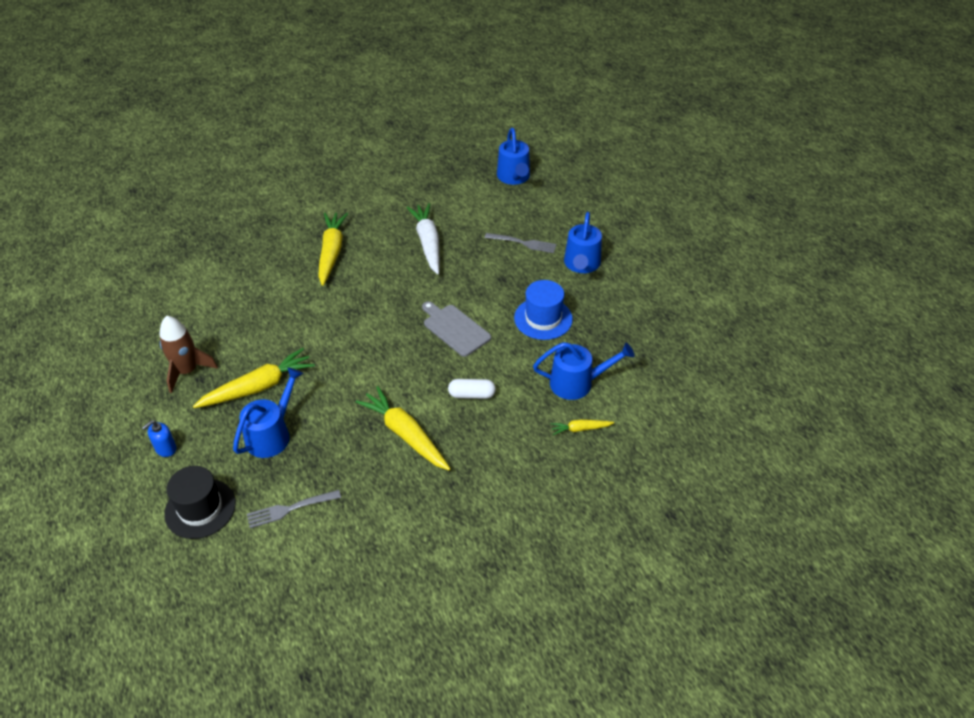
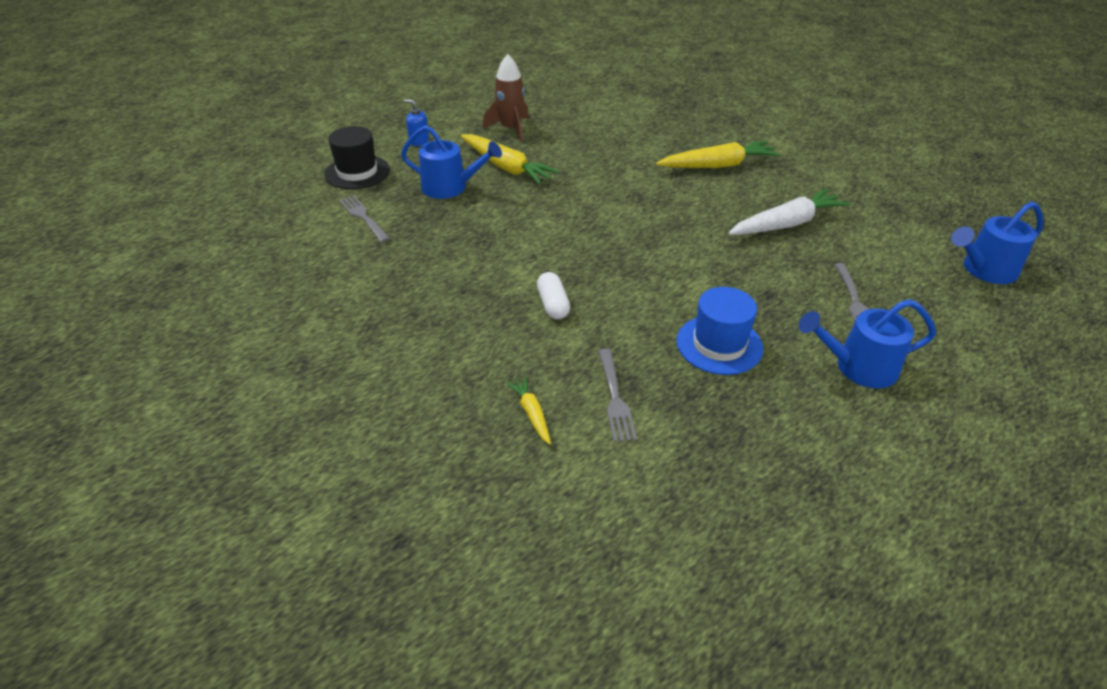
camera: 75 degrees right, 5 degrees down
yellow carrot [355,386,451,471] -> none
grey cutting board [422,301,491,357] -> none
blue watering can [533,342,634,400] -> grey fork [598,349,637,442]

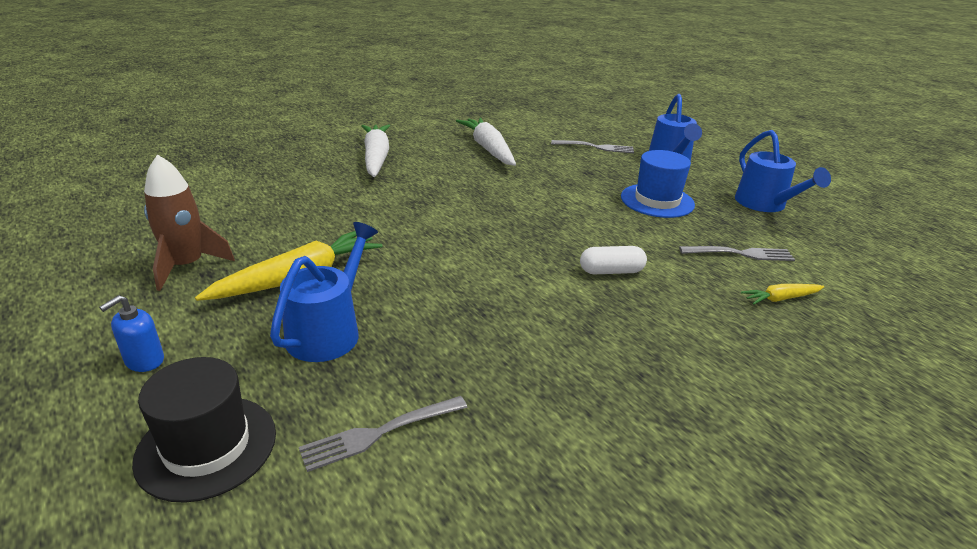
camera: 85 degrees left, 10 degrees down
yellow carrot [656,141,780,168] -> white carrot [361,124,390,177]
blue watering can [951,201,1043,284] -> blue watering can moved to [735,130,831,212]

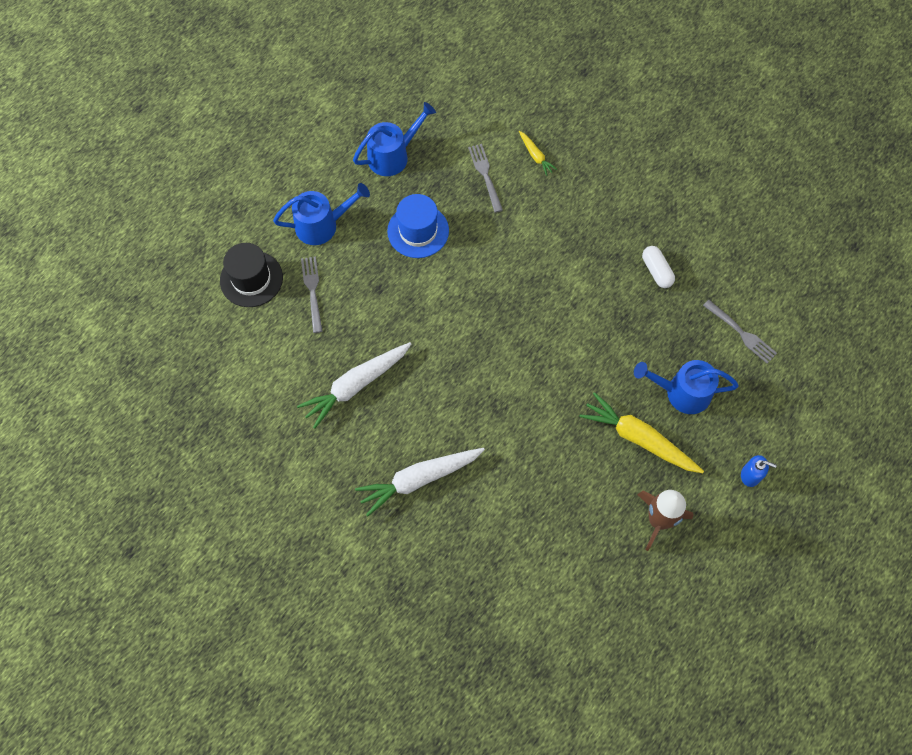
camera: 105 degrees left, 35 degrees up
black hat [132,357,276,503] -> black hat moved to [220,243,283,307]
white capsule [580,246,647,274] -> white capsule moved to [642,246,675,288]

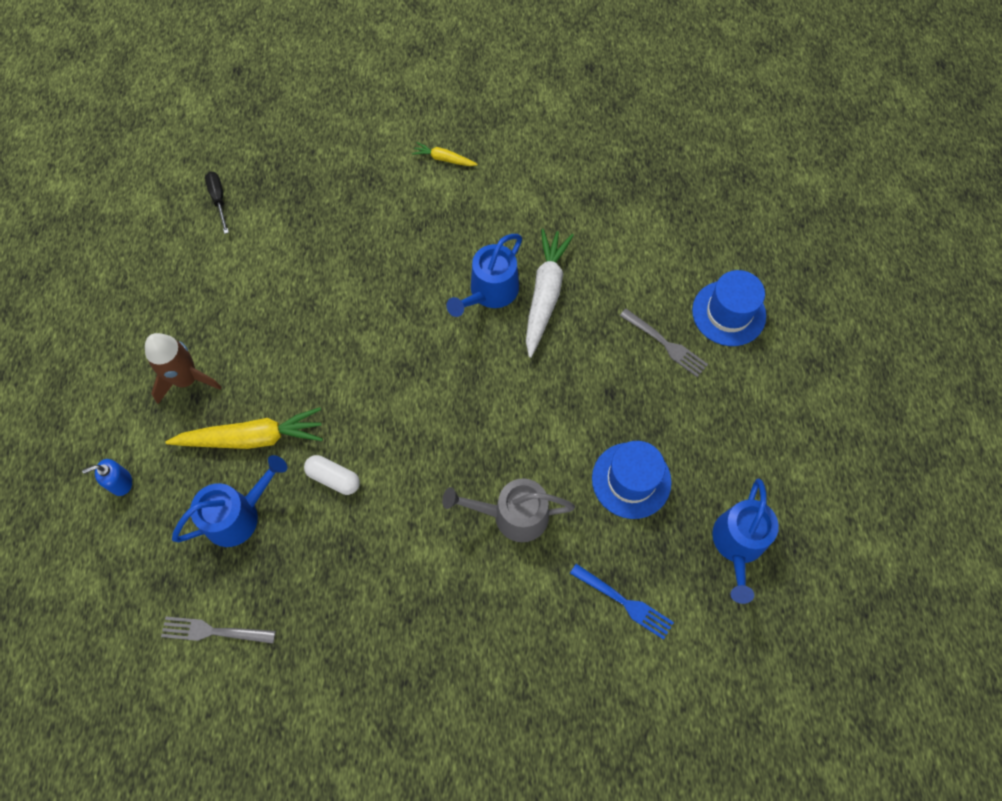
camera: 140 degrees right, 0 degrees up
black hat [220,243,283,307] -> blue hat [692,270,766,346]
blue watering can [273,183,370,245] -> blue watering can moved to [446,234,522,317]
white carrot [355,448,485,517] -> none
grey fork [468,144,503,213] -> blue fork [570,564,674,640]
yellow carrot [519,131,558,176] -> yellow carrot moved to [412,142,478,166]
white capsule [642,246,675,288] -> white capsule moved to [304,455,360,495]
none -> black screwdriver [205,172,229,234]
none -> grey watering can [442,478,575,542]

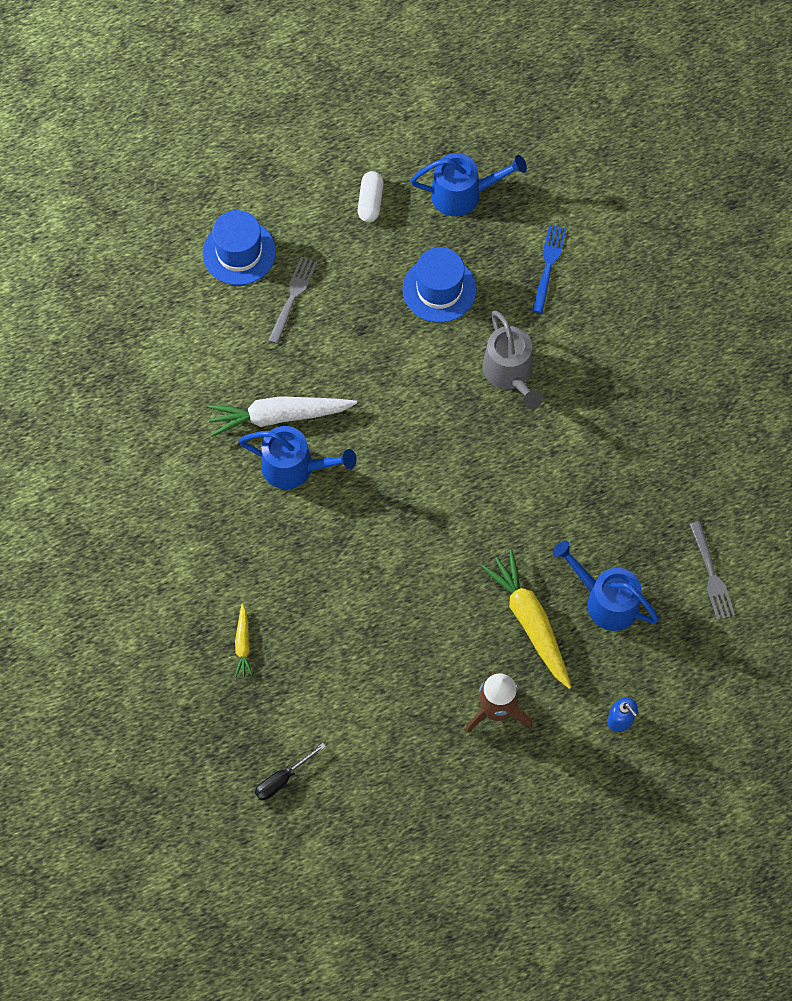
camera: 110 degrees left, 0 degrees up
white capsule [304,455,360,495] -> white capsule moved to [358,171,384,222]
yellow carrot [412,142,478,166] -> yellow carrot moved to [235,604,253,678]

